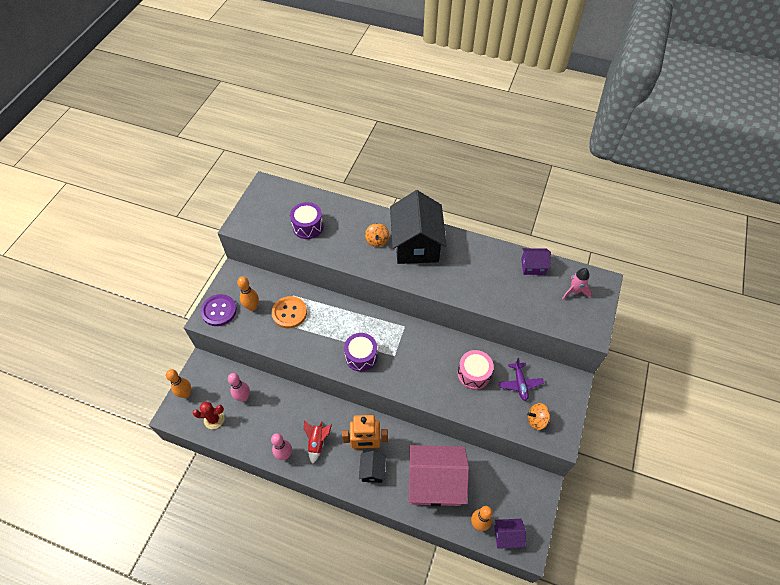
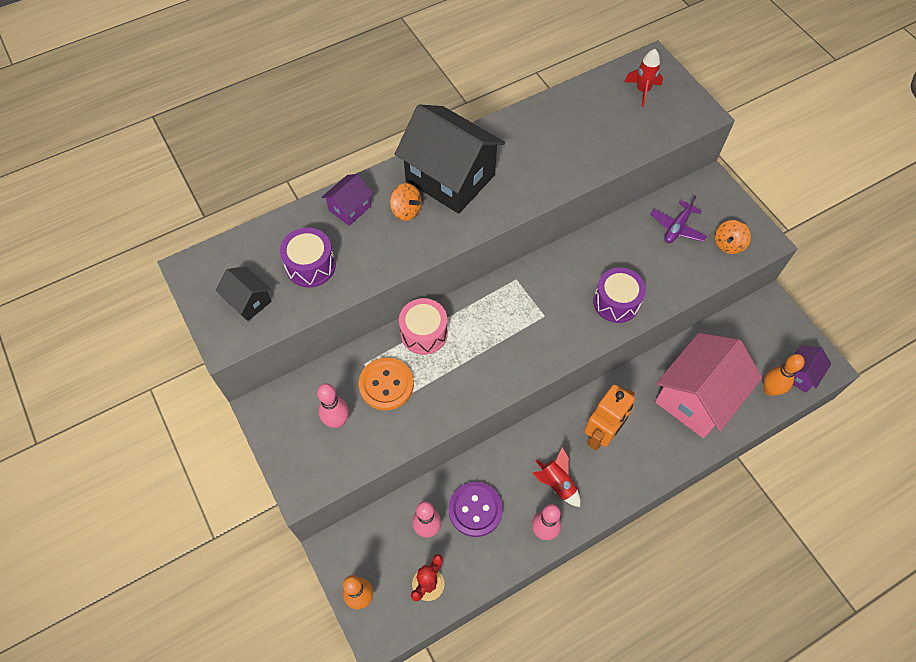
camera: 50 degrees left, 5 degrees up
purple button [201,294,237,326] -> purple button moved to [449,482,503,537]
orange bowling pin [237,276,259,311] -> pink bowling pin [317,384,349,428]
purple drum [344,333,378,372] -> purple drum moved to [593,268,646,323]
black house [359,451,386,483] -> black house moved to [216,266,271,321]
pink drum [458,350,494,390] -> pink drum moved to [399,298,448,355]
purple plane [498,358,544,401] -> purple plane turned 90 degrees clockwise [650,196,707,243]
purple house [521,248,551,275] -> purple house moved to [322,174,373,226]
pink rocket [562,268,592,299] -> red rocket [625,49,663,107]

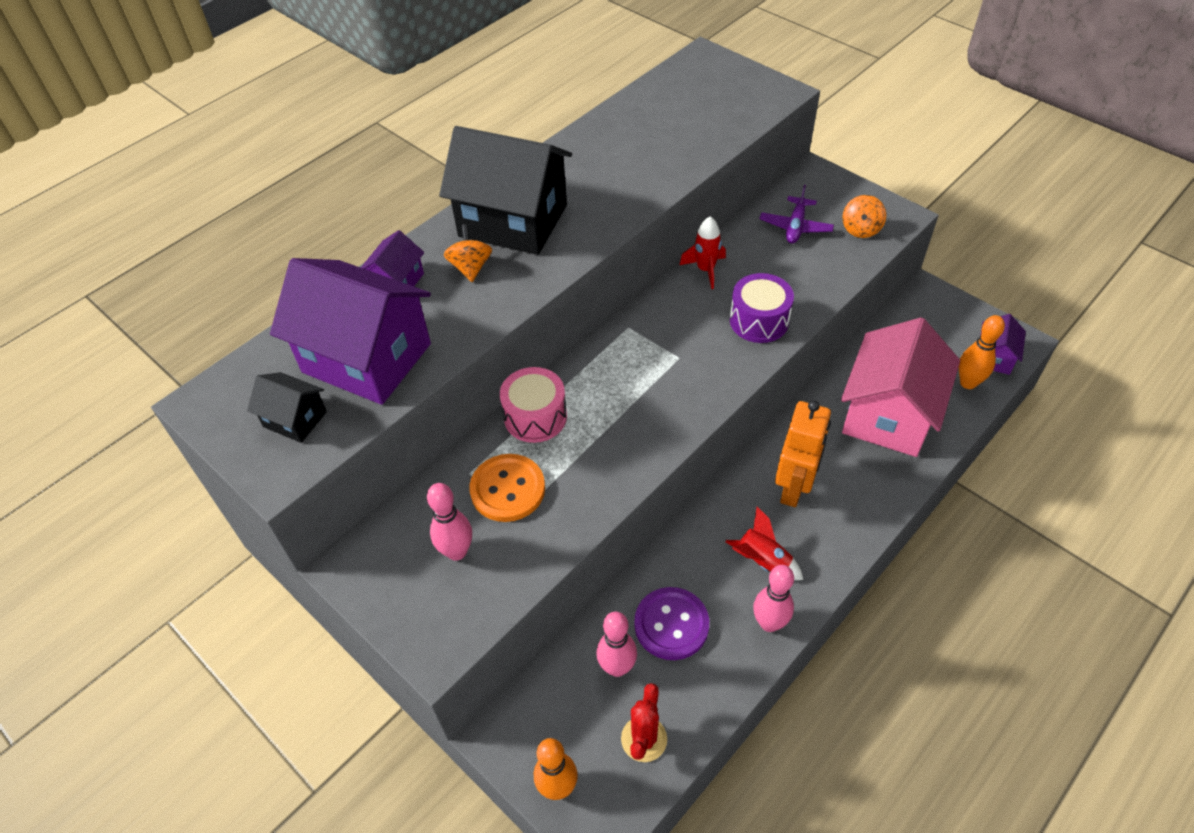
camera: 15 degrees left, 10 degrees down
purple drum [280,227,336,288] -> purple house [270,258,431,405]
orange spinning top [390,183,422,221] -> orange spinning top turned 120 degrees counterclockwise [444,224,492,282]
red rocket [625,49,663,107] -> red rocket moved to [680,216,726,289]

